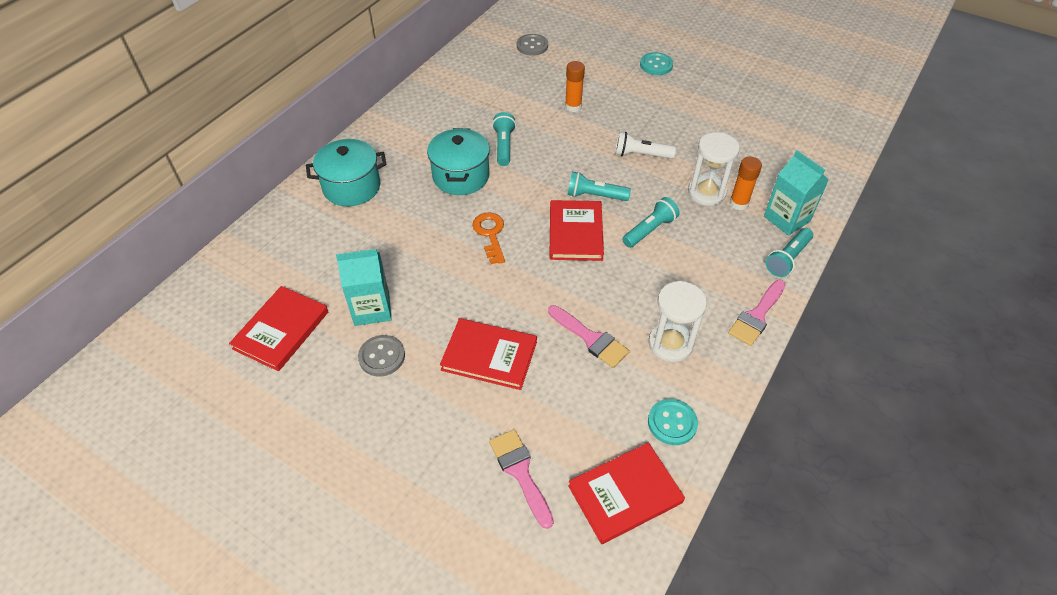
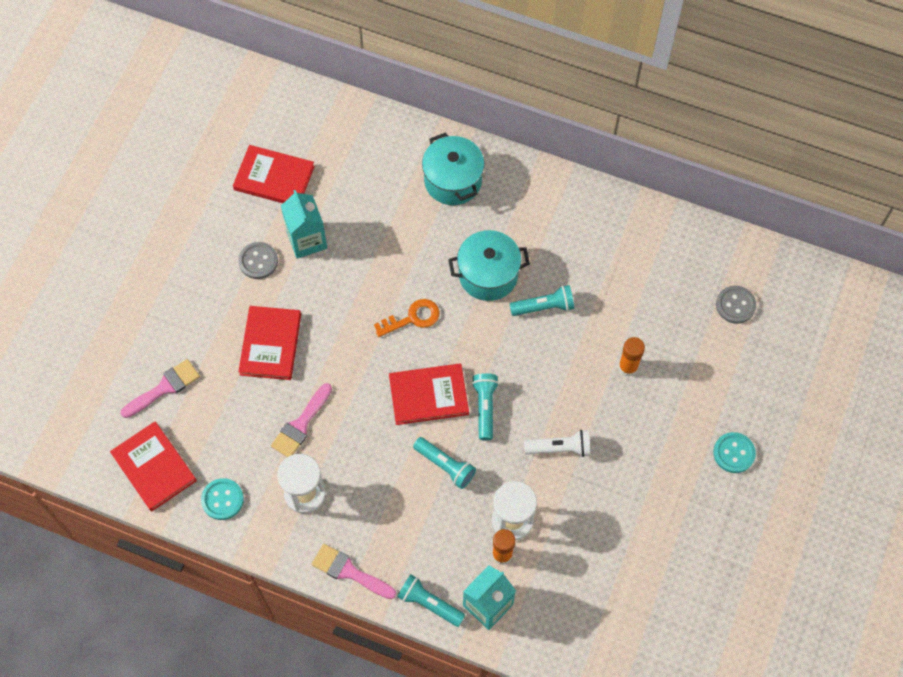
camera: 80 degrees right, 15 degrees up
white flashlight [615,132,676,159] -> white flashlight turned 90 degrees clockwise [524,430,590,457]

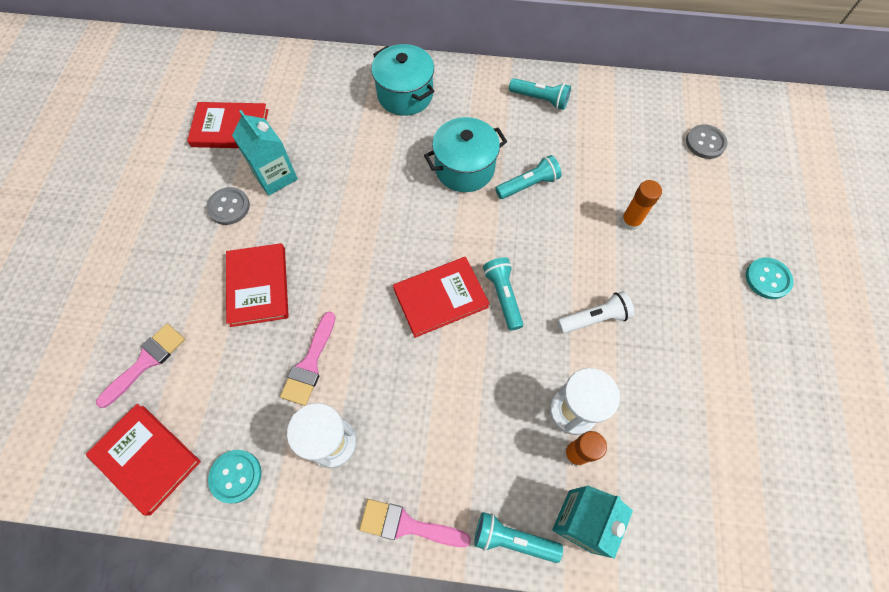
camera: 15 degrees left, 0 degrees up
orange key [374,299,440,337] -> none
turquoise flashlight [413,437,476,489] -> turquoise flashlight moved to [509,78,571,110]

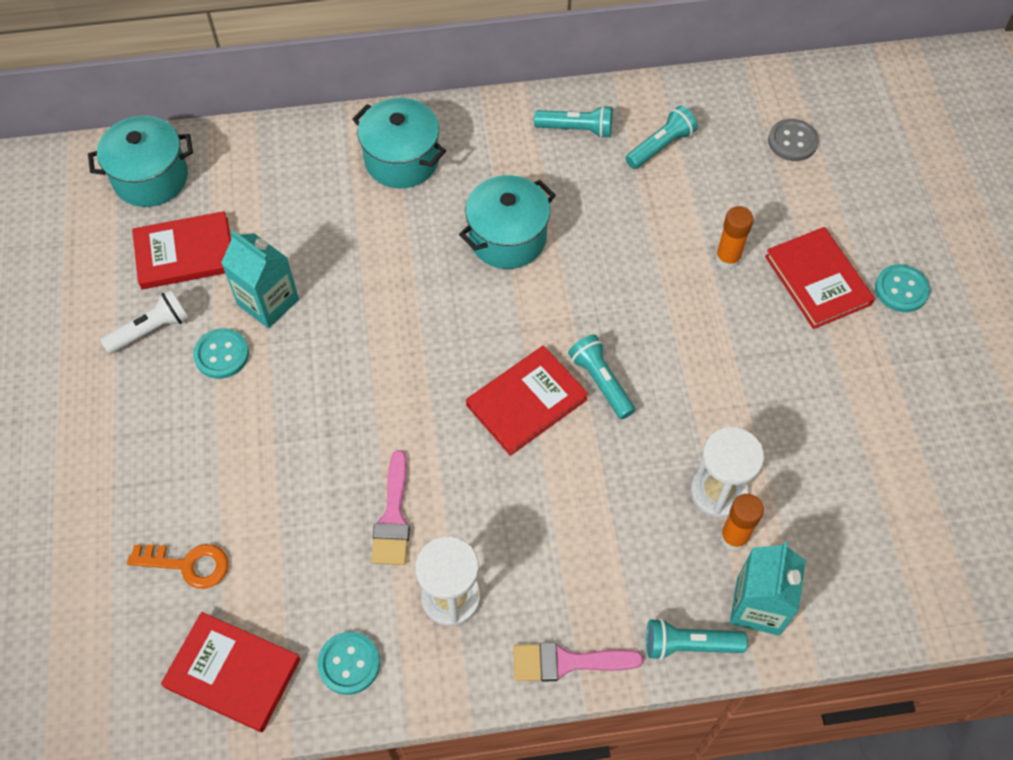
camera: 15 degrees left, 5 degrees down
pink brush [96,324,185,408] -> orange key [127,544,228,589]
grey button [206,187,250,225] -> turquoise button [193,328,249,379]
red book [226,243,289,327] -> red book moved to [765,227,875,329]
turquoise flashlight [495,155,561,199] -> turquoise flashlight moved to [625,106,698,169]
white flashlight [557,291,634,334] -> white flashlight moved to [100,290,189,354]
none -> turquoise pot [88,116,193,207]

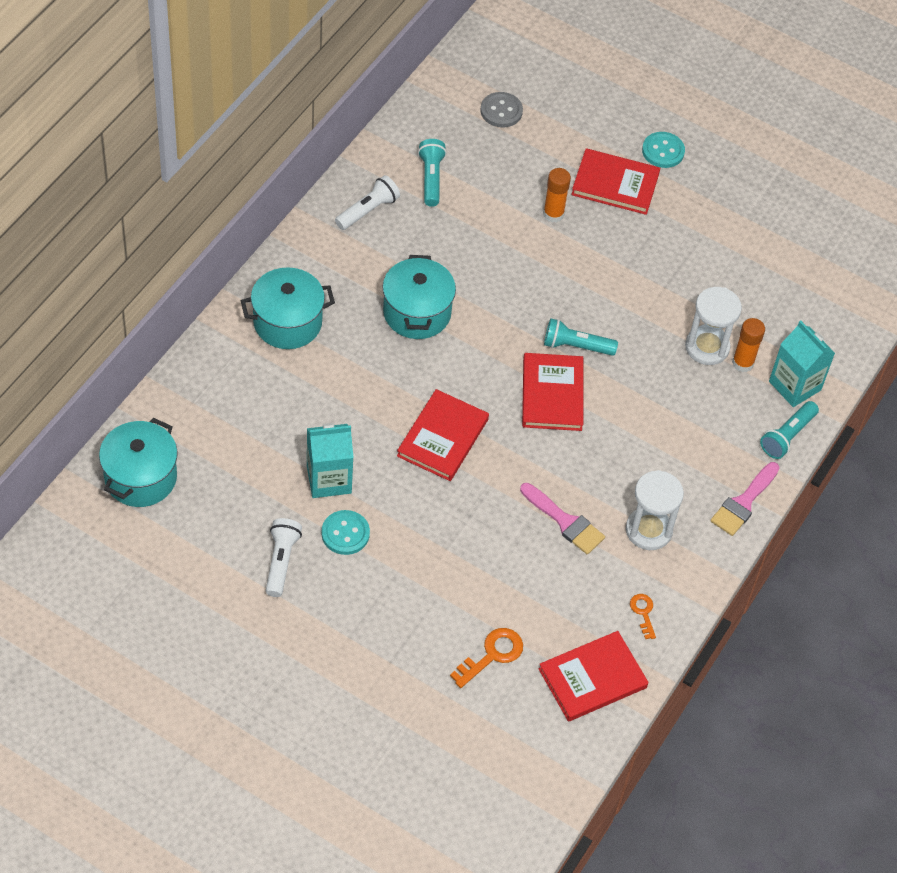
camera: 55 degrees left, 5 degrees down
red book [132,211,231,289] -> red book moved to [397,389,489,481]
turquoise button [318,631,380,695] -> orange key [630,594,656,639]
turquoise flashlight [534,105,613,138] -> white flashlight [335,175,400,230]

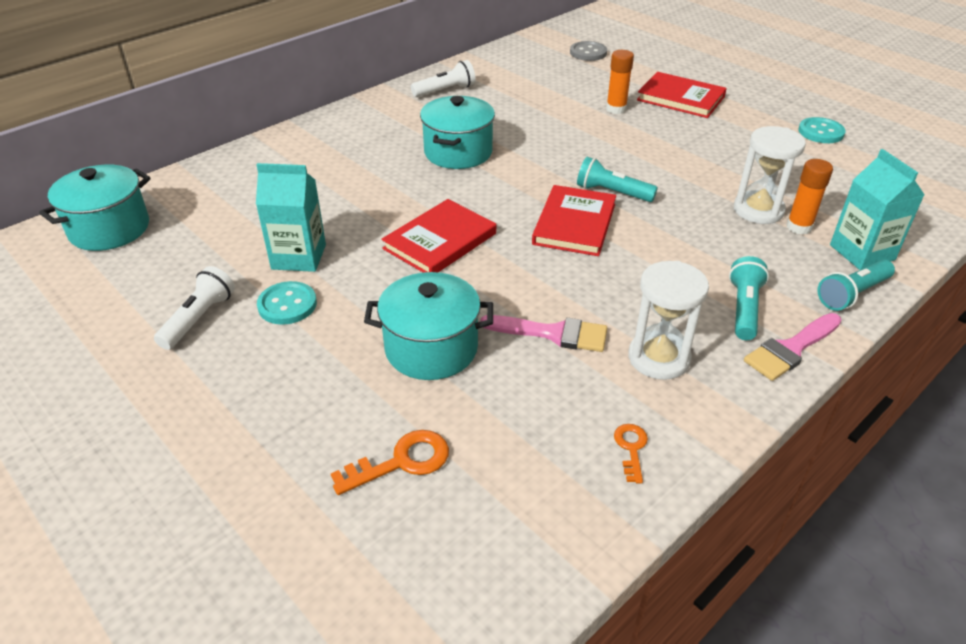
camera: 20 degrees right, 15 degrees down
turquoise pot [241,267,335,349] -> turquoise pot moved to [364,272,493,380]
turquoise flashlight [418,139,446,207] -> turquoise flashlight moved to [729,256,769,340]
pink brush [520,483,605,555] -> pink brush turned 45 degrees counterclockwise [480,315,607,352]
red book [539,631,649,722] -> none
turquoise button [642,132,685,168] -> turquoise button moved to [799,117,846,143]

